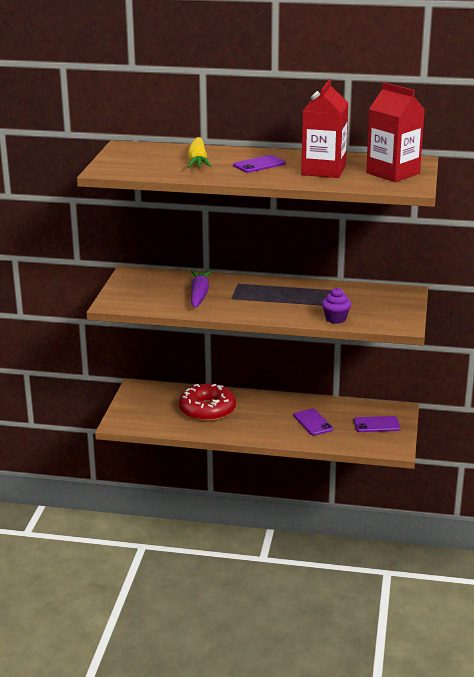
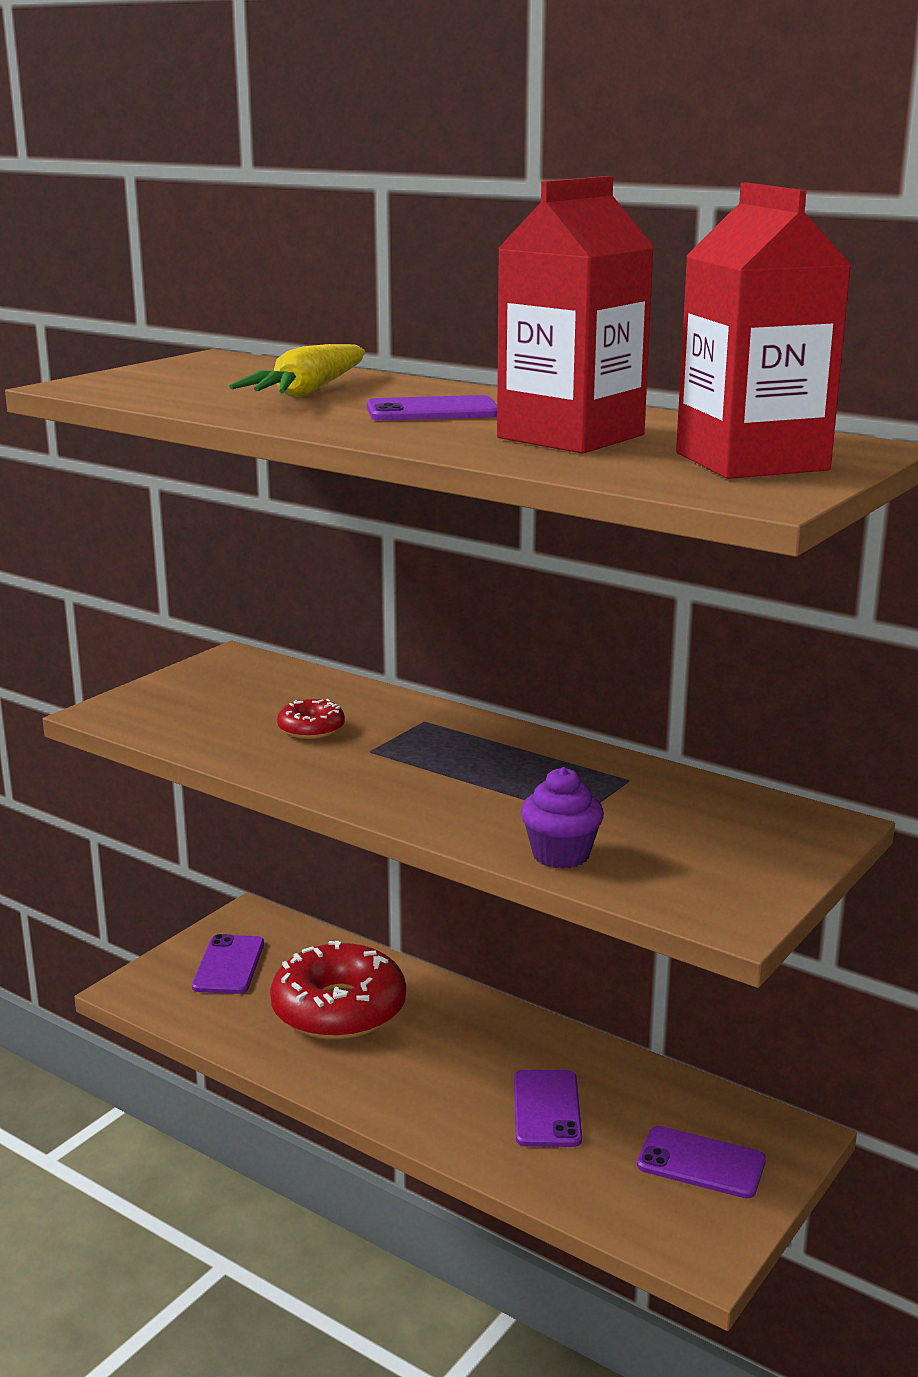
camera: 25 degrees right, 5 degrees down
purple carrot [191,270,212,308] -> red donut [277,699,345,739]
none -> purple phone [192,934,264,994]

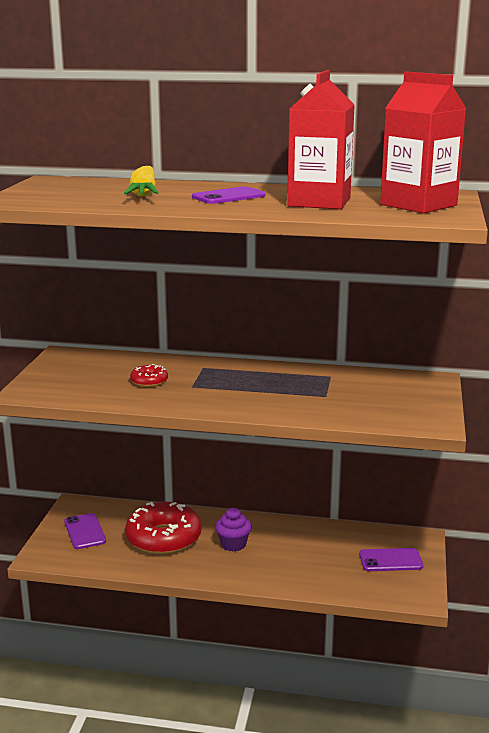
camera: 25 degrees left, 0 degrees up
purple phone [514,1070,582,1147] -> none
purple cupcake [521,767,604,869] -> purple cupcake moved to [215,508,252,552]

